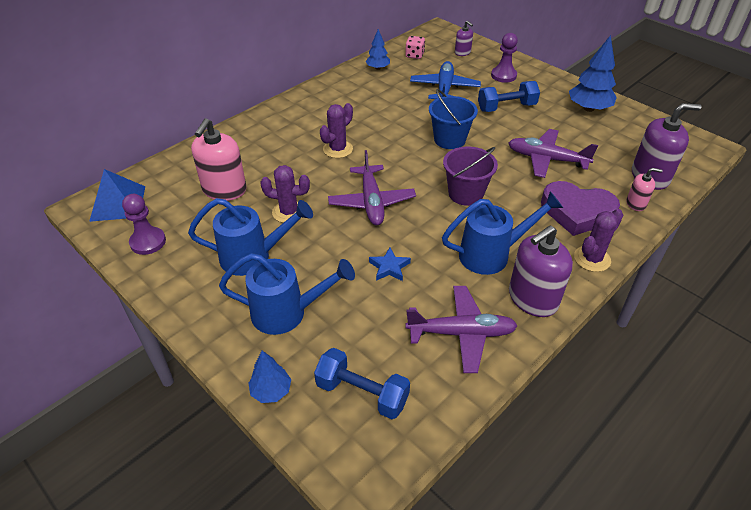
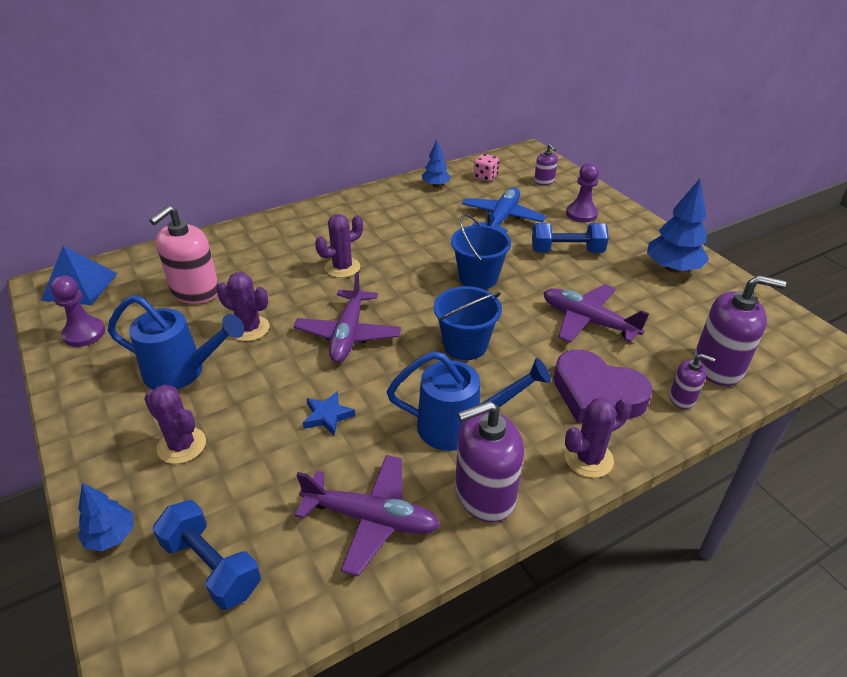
camera: 15 degrees right, 5 degrees down
blue watering can [219,253,355,335] -> purple cactus [144,384,206,464]
purple bucket [443,146,498,206] -> blue bucket [434,286,502,360]
pink soap dispenser [626,168,663,211] -> purple soap dispenser [670,354,715,409]

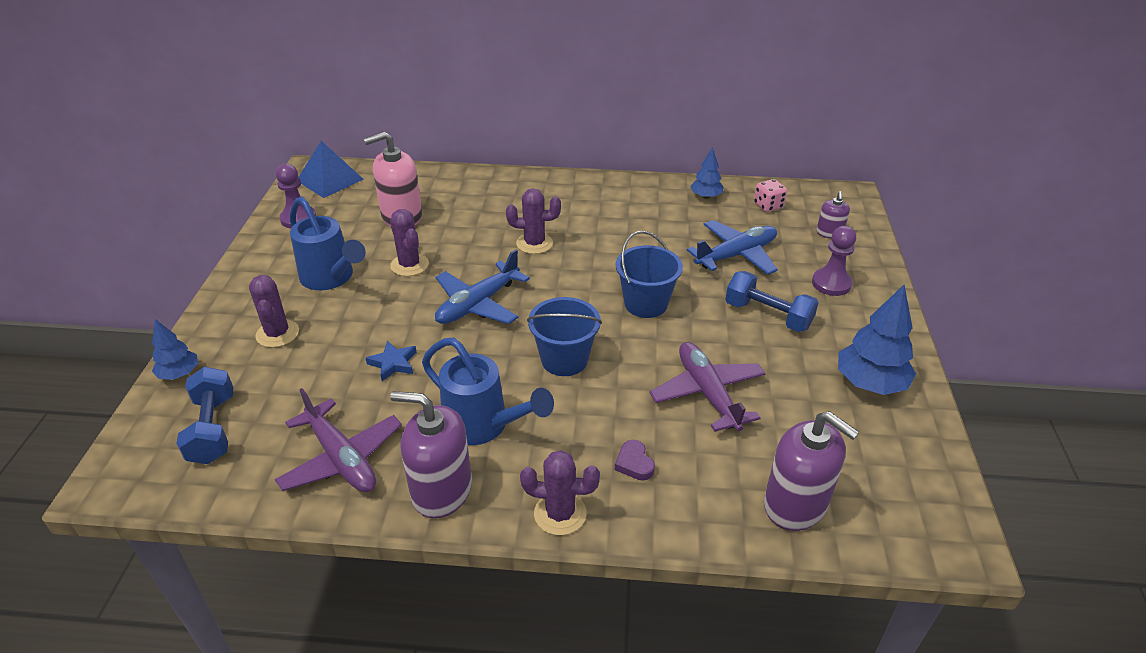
camera: 35 degrees right, 0 degrees up
purple plane [294,272,401,363] -> blue plane [435,249,530,324]
purple heart [554,350,653,423] -> purple heart [615,440,655,481], size x0.42
purple soap dispenser [670,354,715,409] -> none

